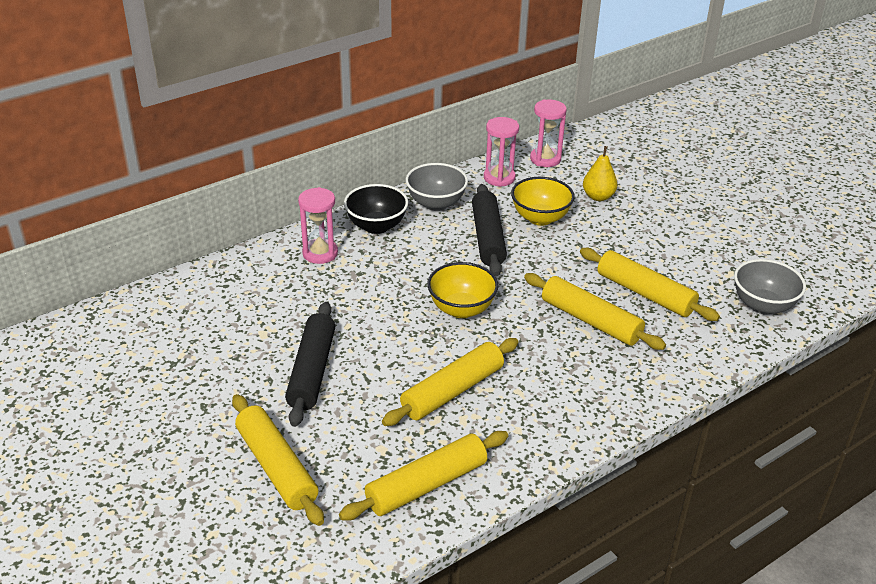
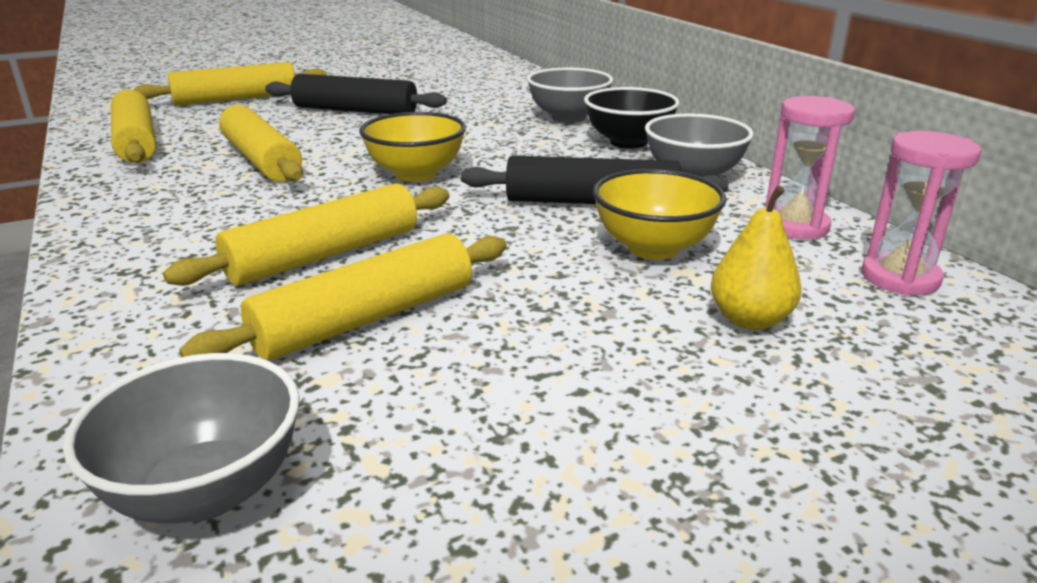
camera: 100 degrees right, 10 degrees down
pink hourglass [298,187,338,264] -> grey bowl [527,68,613,123]

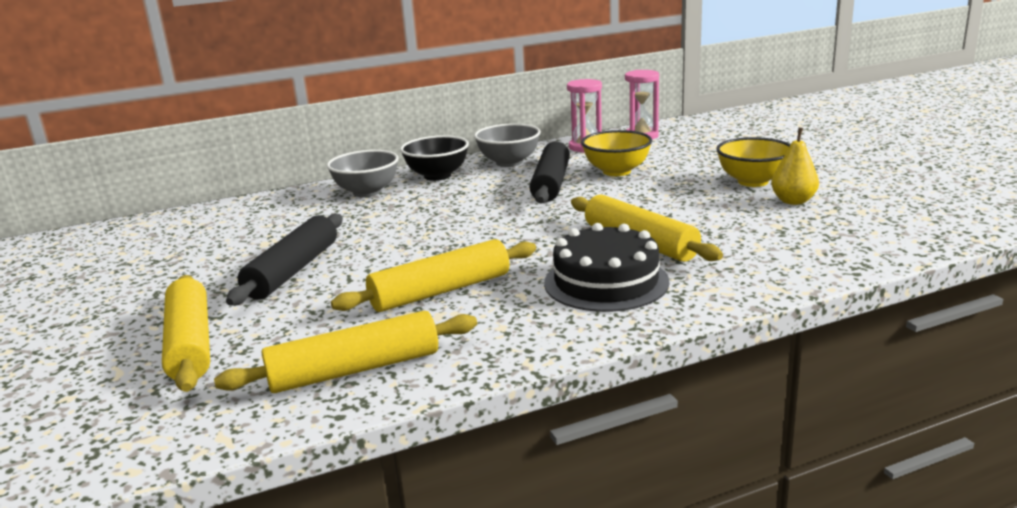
camera: 85 degrees left, 5 degrees down
grey bowl [63,353,300,524] -> none
yellow rolling pin [179,234,507,361] -> none
yellow bowl [359,112,466,182] -> yellow bowl moved to [716,137,791,187]
yellow pear [711,186,802,330] -> yellow pear moved to [771,128,819,205]
none -> black cake [544,223,670,312]

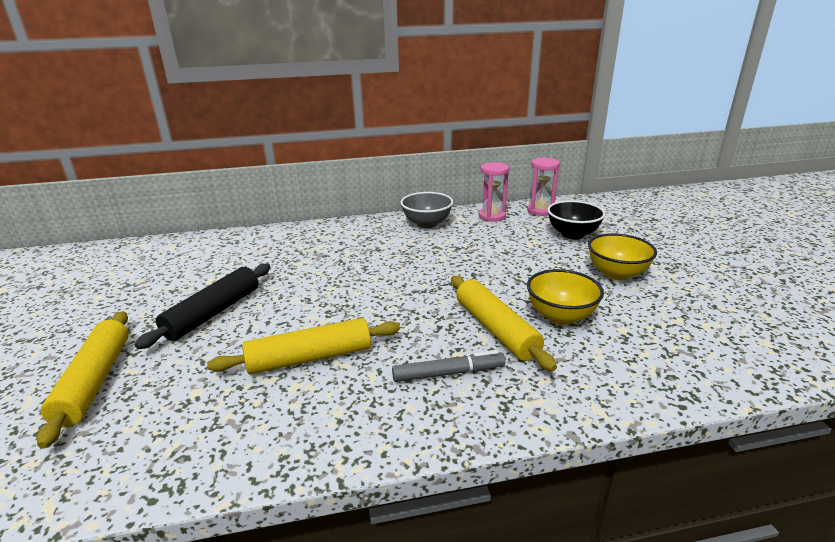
camera: 10 degrees right, 5 degrees up
yellow rolling pin [214,311,477,393] -> none
grey bowl [327,150,399,197] -> none
black bowl [400,135,469,181] -> black bowl moved to [547,200,605,240]
black rolling pin [529,141,570,204] -> none
black cake [544,223,670,312] -> grey marker [392,350,506,382]
yellow bowl [581,130,652,176] -> yellow bowl moved to [527,269,604,325]
yellow pear [771,128,819,205] -> none

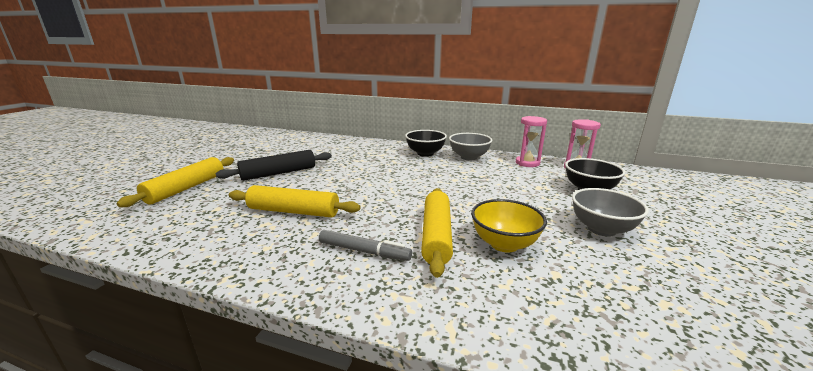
camera: 30 degrees right, 5 degrees down
yellow bowl [588,233,657,280] -> grey bowl [572,188,649,237]
none -> black bowl [405,130,447,157]

